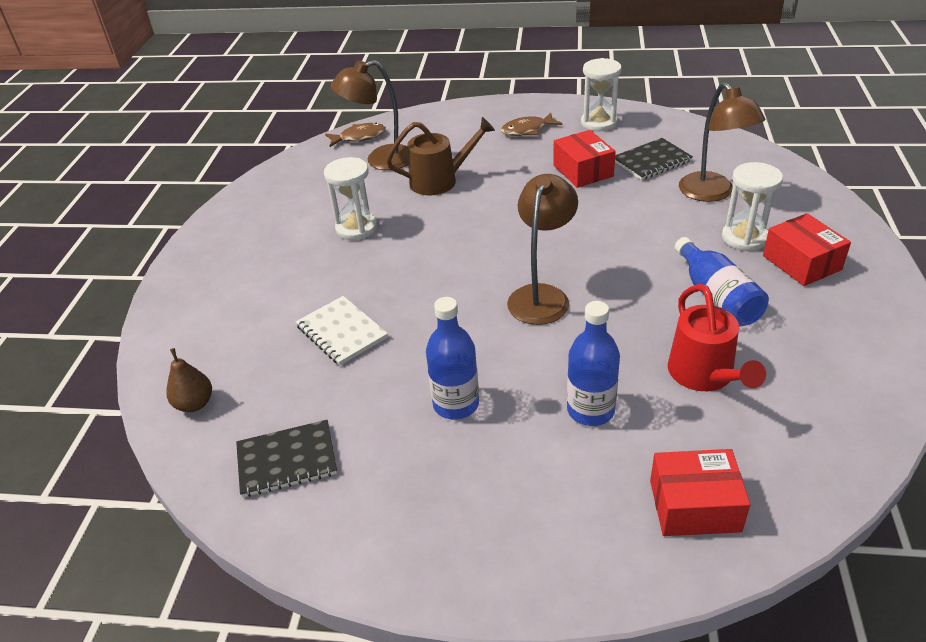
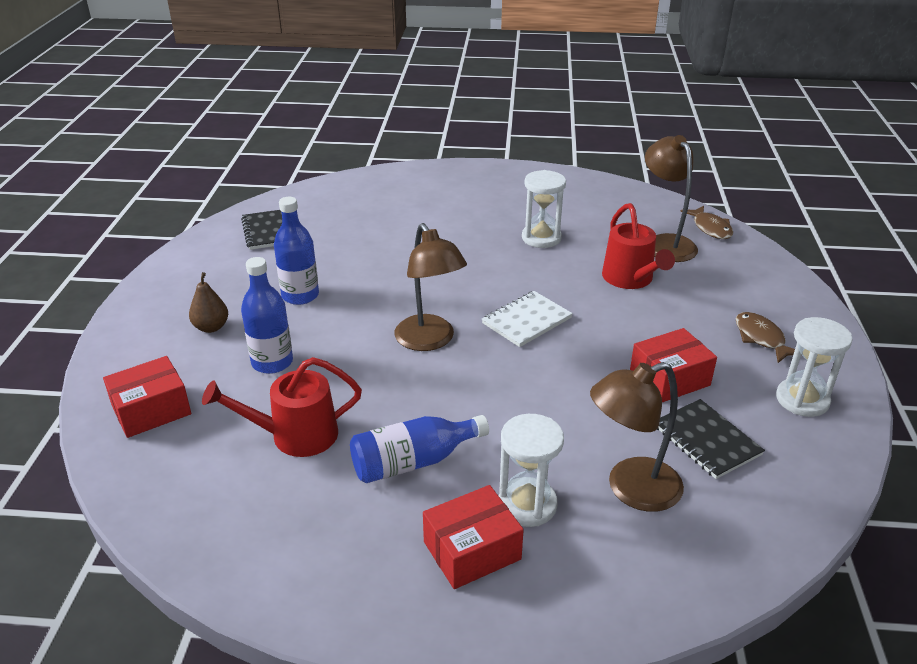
camera: 85 degrees right, 5 degrees down
brown pear [166,348,212,412] -> brown pear moved to [189,272,228,333]
white notebook [296,296,388,365] -> white notebook moved to [482,291,573,347]
brown watering can [386,117,495,195] -> red watering can [602,203,675,289]
brown lamp [507,174,578,325] -> brown lamp turned 45 degrees clockwise [395,223,467,351]
red box [650,449,750,536] -> red box turned 60 degrees clockwise [103,356,191,438]

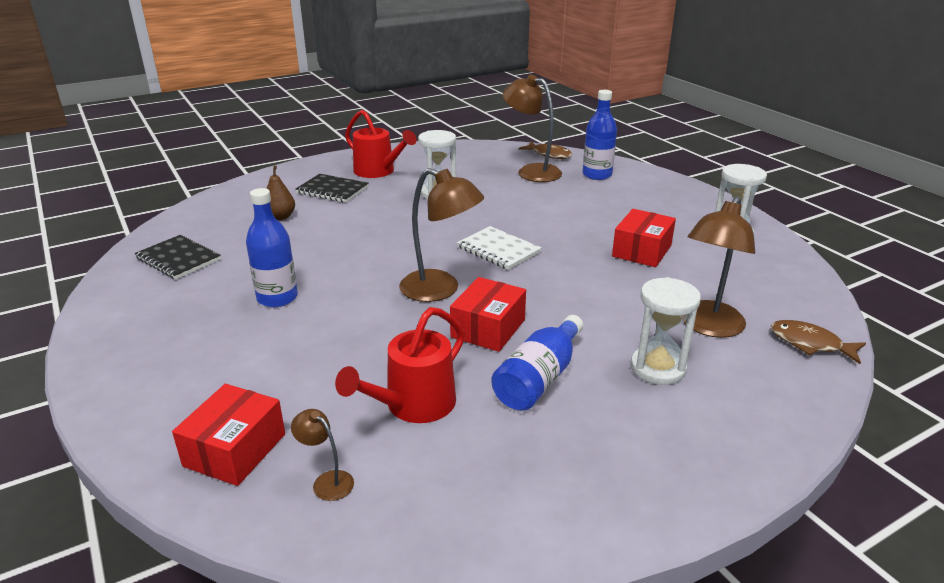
camera: 35 degrees left, 5 degrees down
brown pear [189,272,228,333] -> brown pear moved to [266,166,295,220]
blue bottle [241,257,293,374] -> blue bottle moved to [583,90,617,180]
red box [423,485,524,589] -> red box moved to [450,277,526,352]
white notebook [482,291,573,347] -> white notebook turned 60 degrees counterclockwise [457,226,542,270]
red watering can [602,203,675,289] -> red watering can moved to [345,110,417,178]
black notebook [657,399,765,479] -> black notebook moved to [295,174,369,203]
brown fish [736,312,802,363] -> brown fish moved to [771,320,866,364]
none -> brown lamp [291,409,354,501]

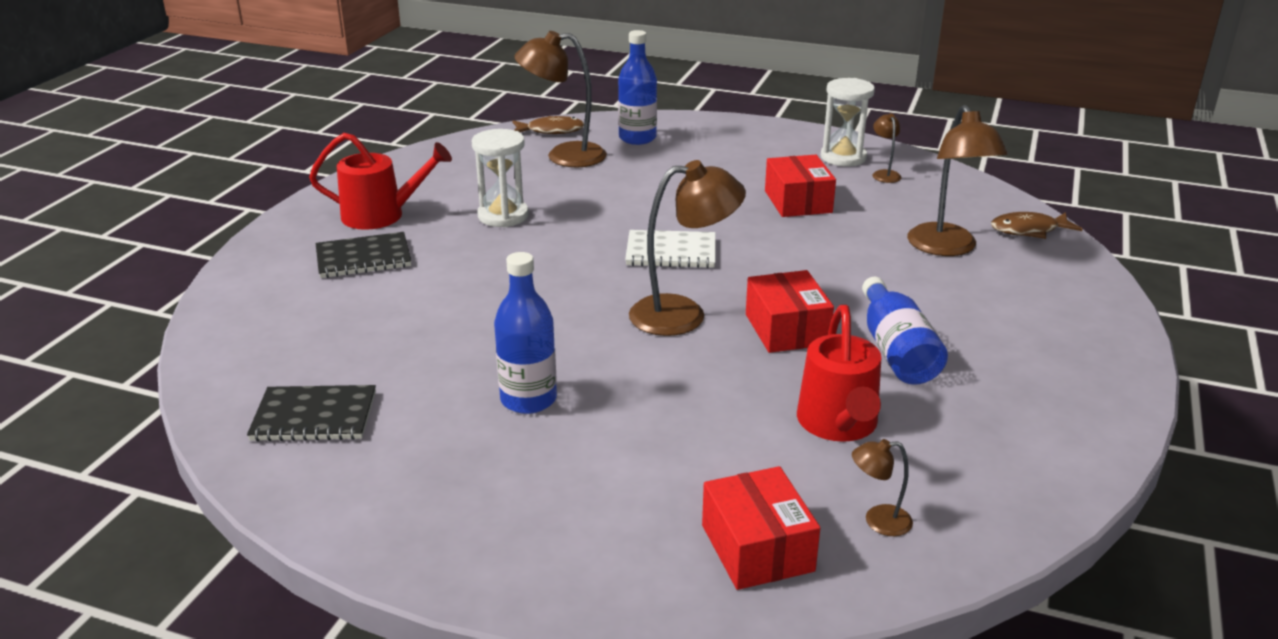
camera: 40 degrees left, 0 degrees up
brown pear [266,166,295,220] -> none
white hourglass [631,277,701,385] -> none
none -> brown lamp [872,113,902,183]

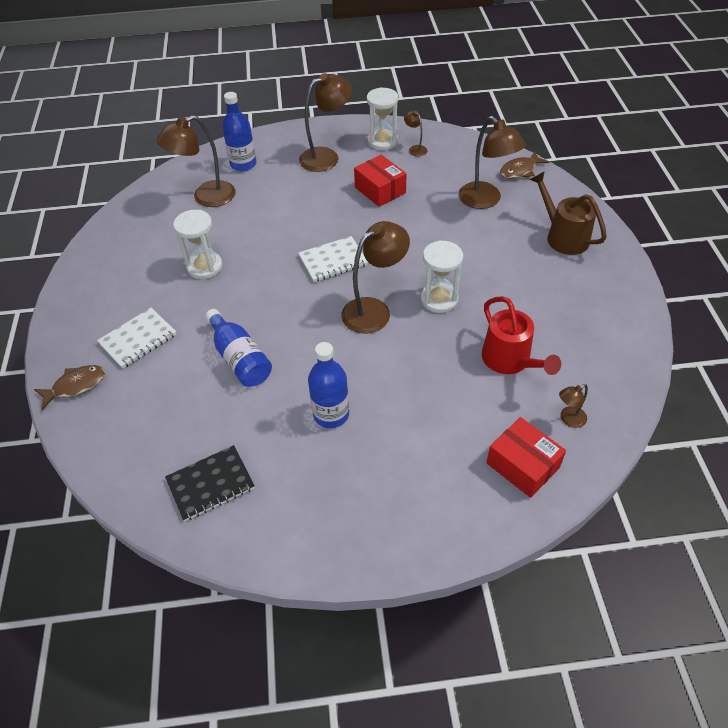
camera: 25 degrees left, 20 degrees up
red watering can [309,133,452,230] -> none
black notebook [316,232,411,278] -> white notebook [97,308,177,369]
brown fish [512,116,584,134] -> brown fish moved to [34,365,105,410]
red box [746,270,834,353] -> white hourglass [421,240,463,313]
blue bottle [862,277,948,385] -> blue bottle moved to [205,309,272,387]
none -> brown lamp [299,73,352,172]
none -> brown watering can [530,171,607,255]

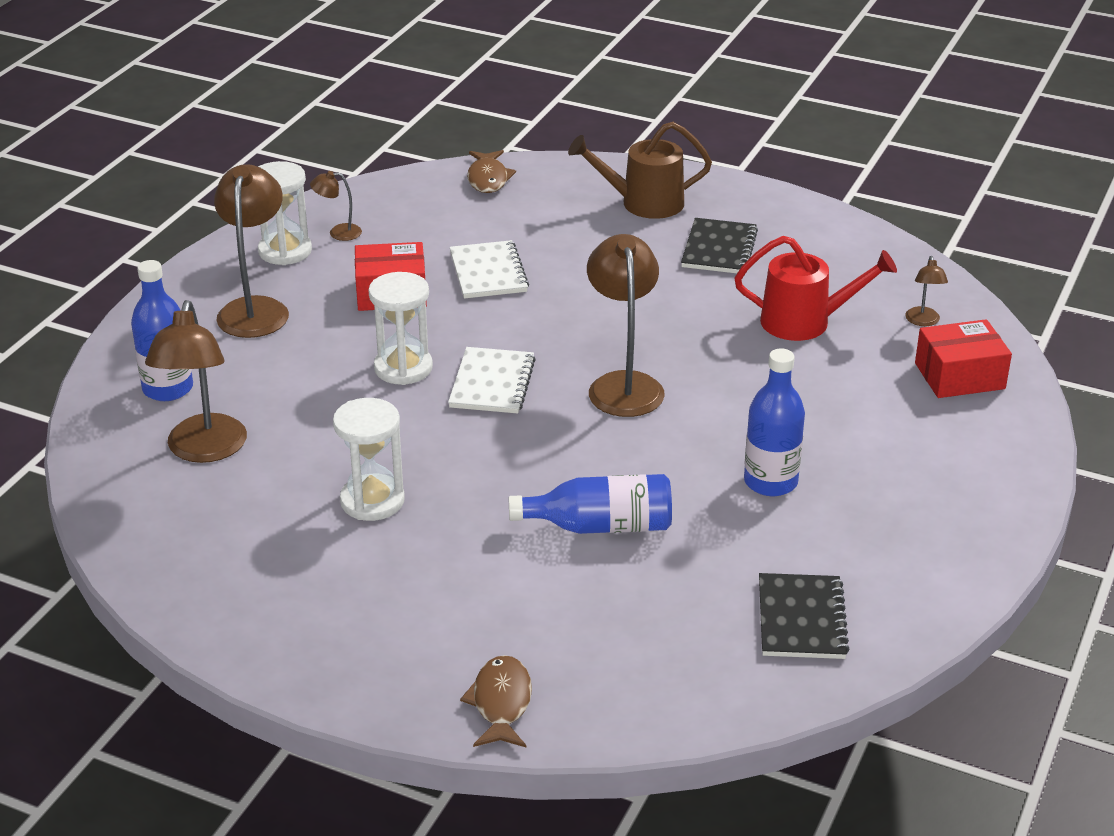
camera: 60 degrees left, 15 degrees down
white notebook [97,308,177,369] -> white notebook moved to [450,240,529,299]
white hourglass [421,240,463,313] -> white hourglass moved to [368,272,433,385]
brown lamp [458,116,526,209] -> none
none -> black notebook [681,218,758,273]

